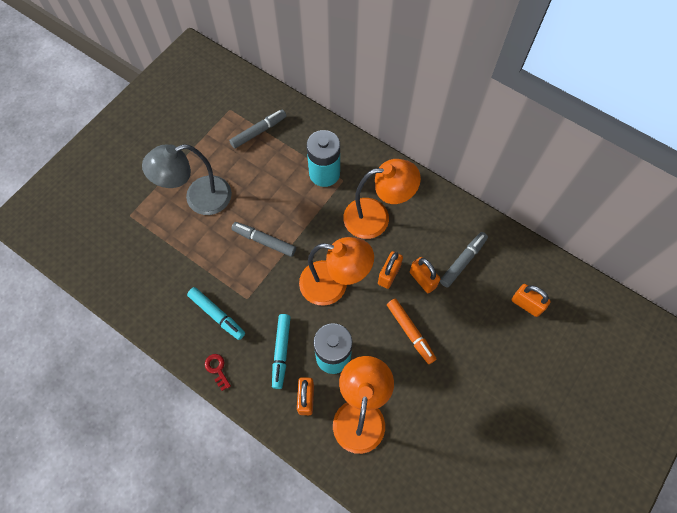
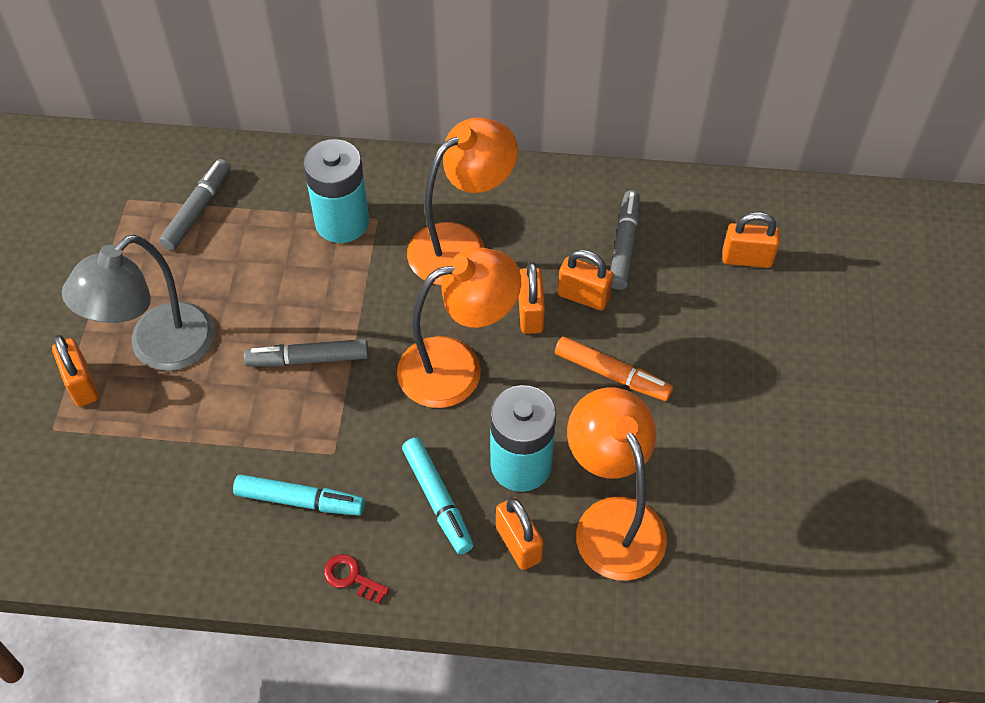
camera: 30 degrees left, 10 degrees down
none -> orange padlock [52,335,99,407]

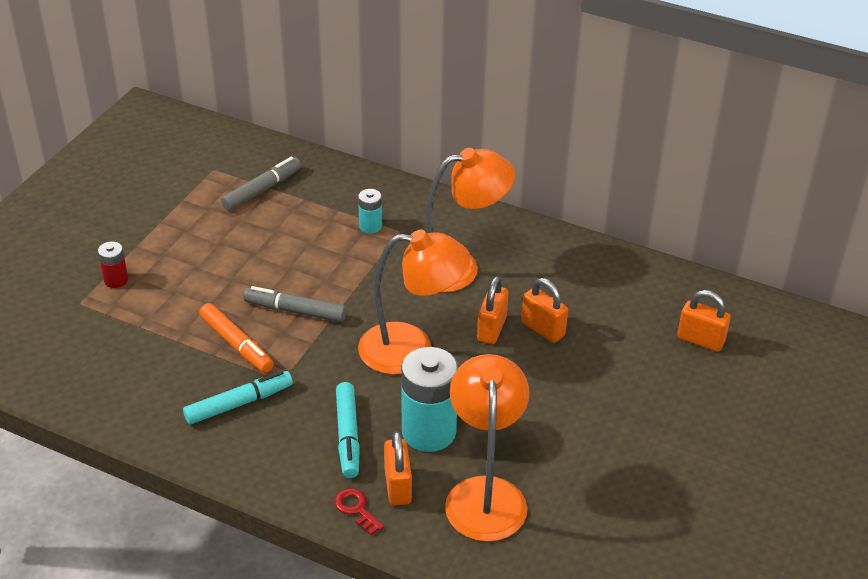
camera: 20 degrees right, 15 degrees down
orange padlock [52,335,99,407] -> red battery [98,242,128,288]
grey lamp [62,235,215,371] -> none
turquoise marker [233,474,365,516] -> turquoise marker turned 60 degrees counterclockwise [183,371,293,424]
turquoise battery [303,139,369,243] -> turquoise battery [358,189,382,234], size x0.49
red key [324,554,390,604] -> red key moved to [335,488,384,535]
orange marker [555,336,673,401] -> orange marker moved to [199,303,274,373]
grey marker [611,190,640,290] -> none

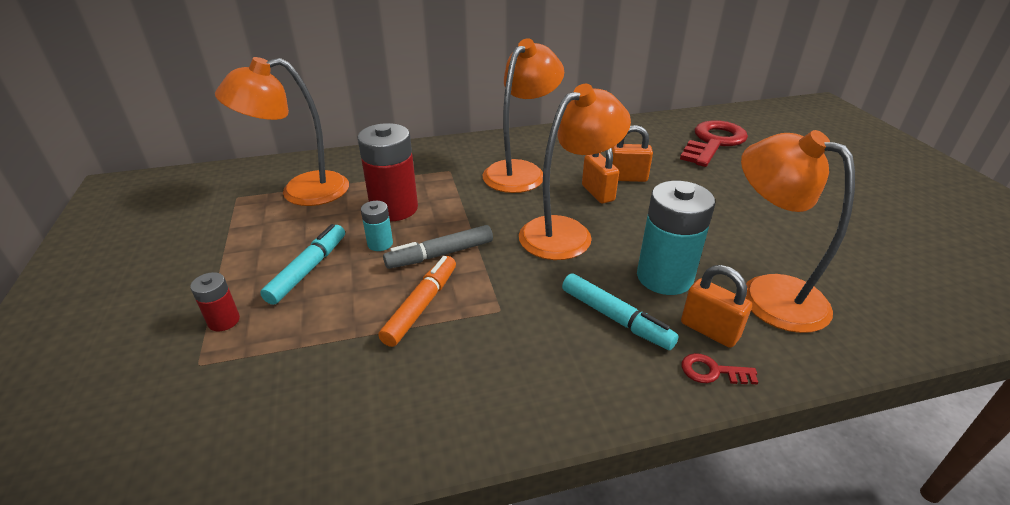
camera: 40 degrees left, 5 degrees down
turquoise marker [183,371,293,424] -> turquoise marker moved to [260,224,345,305]
orange marker [199,303,274,373] -> orange marker turned 75 degrees counterclockwise [378,256,456,347]
grey marker [221,157,301,211] -> orange lamp [215,57,349,206]
turquoise battery [358,189,382,234] -> turquoise battery moved to [361,201,393,251]
orange padlock [677,290,730,352] -> red key [680,120,748,167]
none -> red battery [357,123,418,221]

